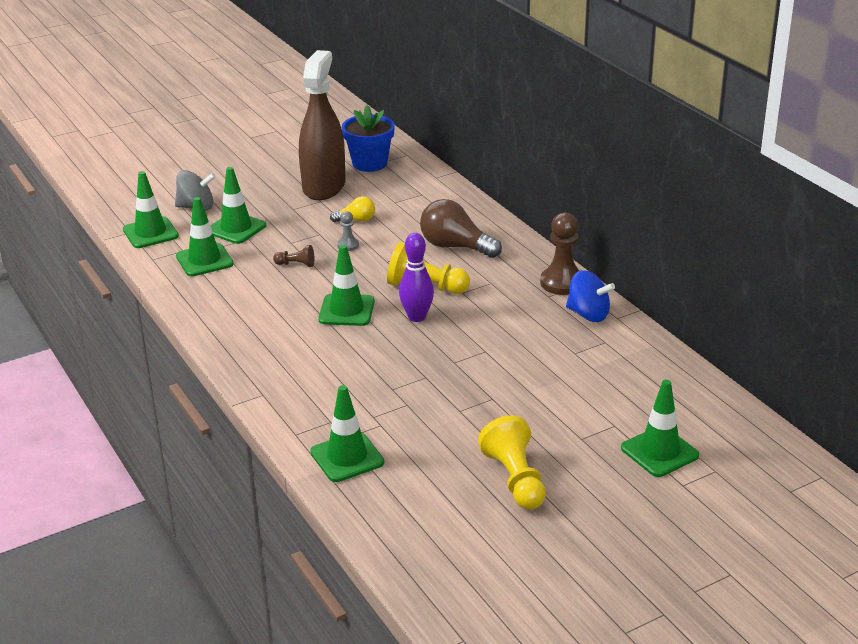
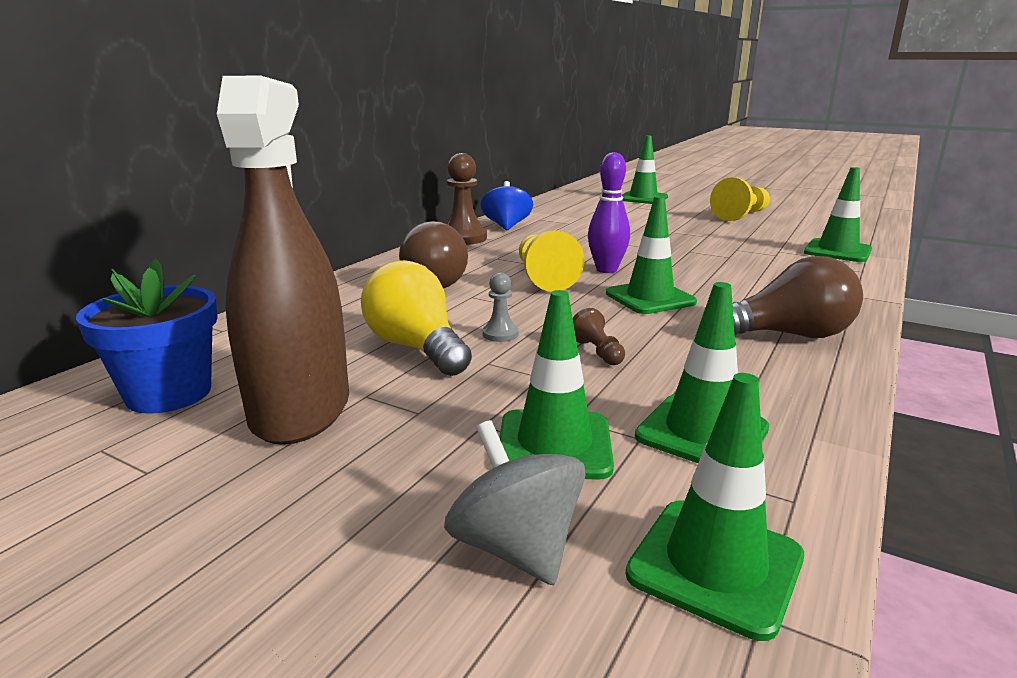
camera: 120 degrees left, 10 degrees down
brown spray bottle [299,50,346,200] -> brown spray bottle turned 105 degrees clockwise [217,76,349,445]
yellow light bulb [330,196,375,222] -> yellow light bulb [361,260,472,376], size x1.84
none -> brown light bulb [732,256,863,338]

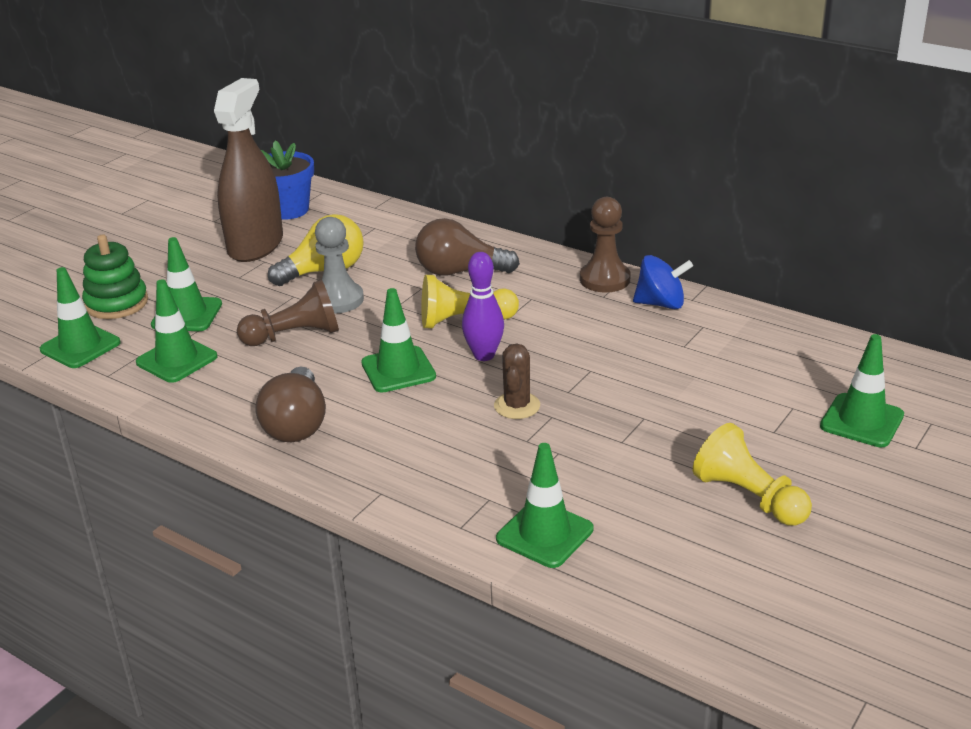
camera: 95 degrees right, 10 degrees up
brown spray bottle [217,76,349,445] -> brown spray bottle turned 75 degrees counterclockwise [214,78,283,262]
grey spinning top [444,420,586,585] -> green stacking toy [82,234,148,319]
grey pawn [482,272,519,342] -> grey pawn [315,217,364,314], size x1.95
brown pawn [573,308,625,365] -> brown pawn [237,280,339,346], size x1.95
none -> brown cactus [494,343,540,419]

